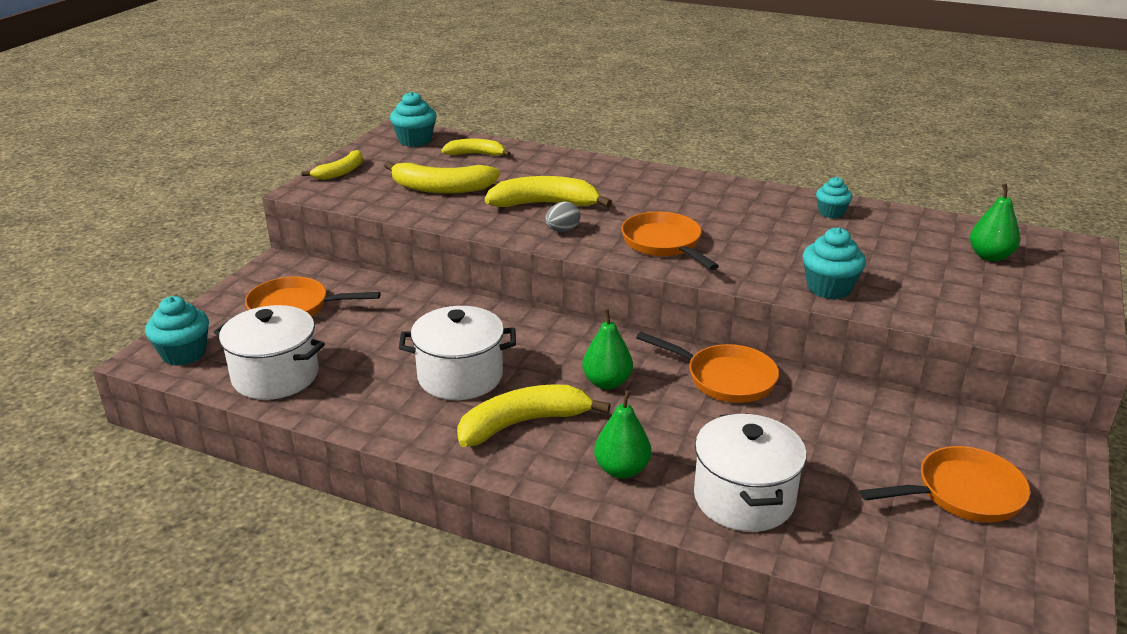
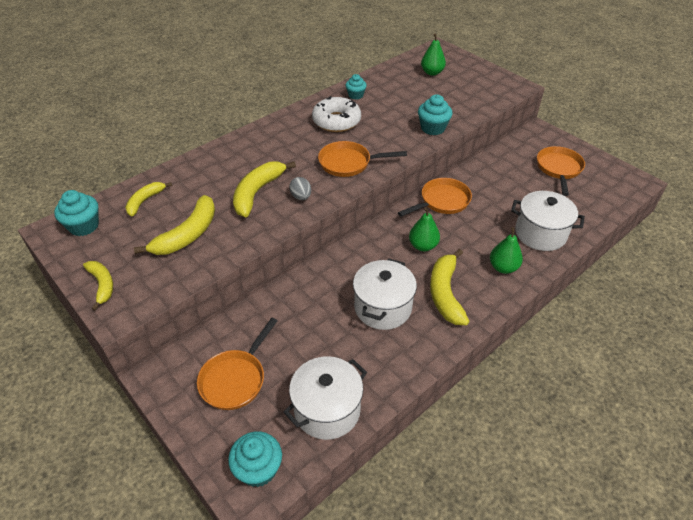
camera: 65 degrees left, 15 degrees up
none -> white donut [312,96,361,132]

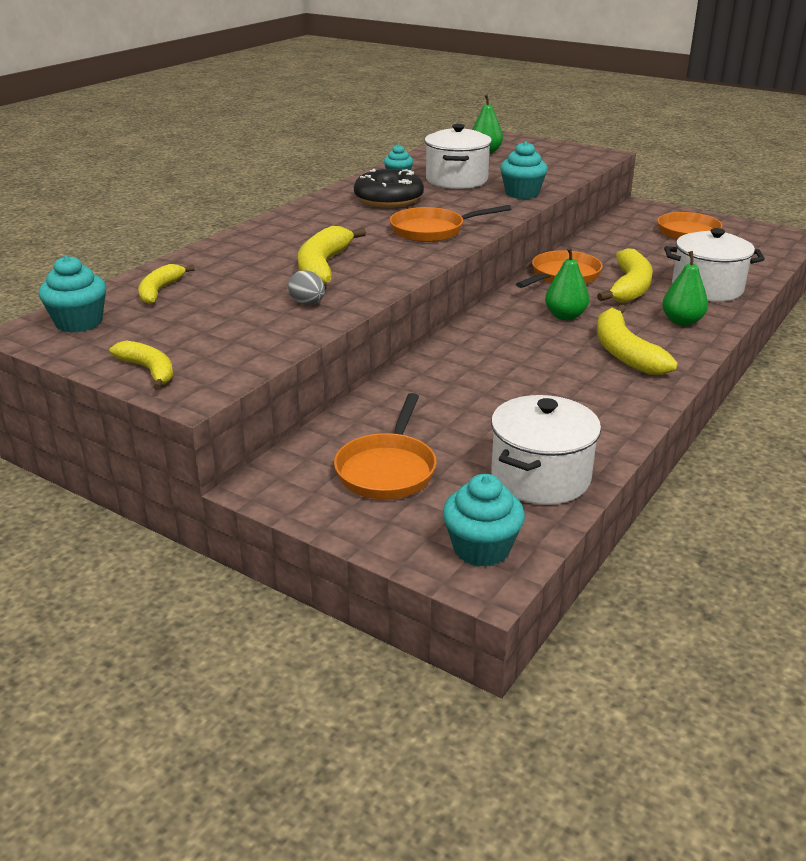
camera: 15 degrees left, 15 degrees down
yellow banana [134,195,215,255] -> yellow banana moved to [597,248,653,303]
grey egg [289,177,311,200] -> grey egg moved to [288,270,325,305]
white donut [312,96,361,132] -> black donut [354,169,424,208]
white pot [353,258,417,330] -> white pot moved to [425,124,492,189]

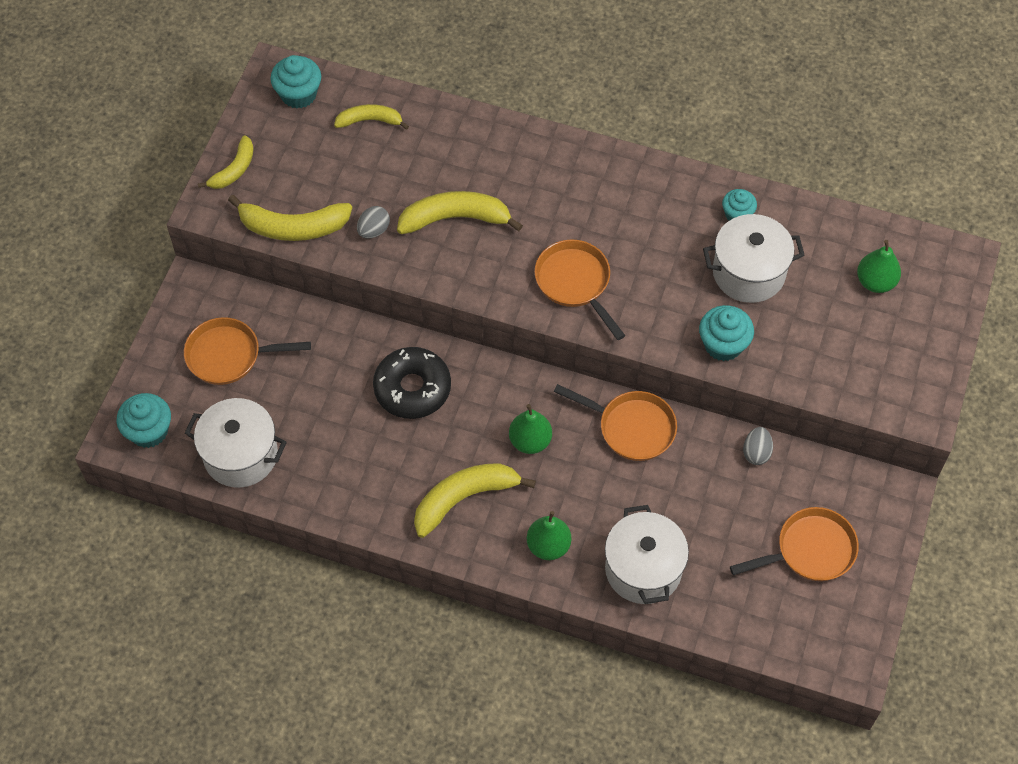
camera: 75 degrees right, 30 degrees up
black donut [354,169,424,208] -> black donut moved to [373,347,451,419]
yellow banana [597,248,653,303] -> yellow banana moved to [228,195,352,241]
none -> grey egg [743,427,773,465]

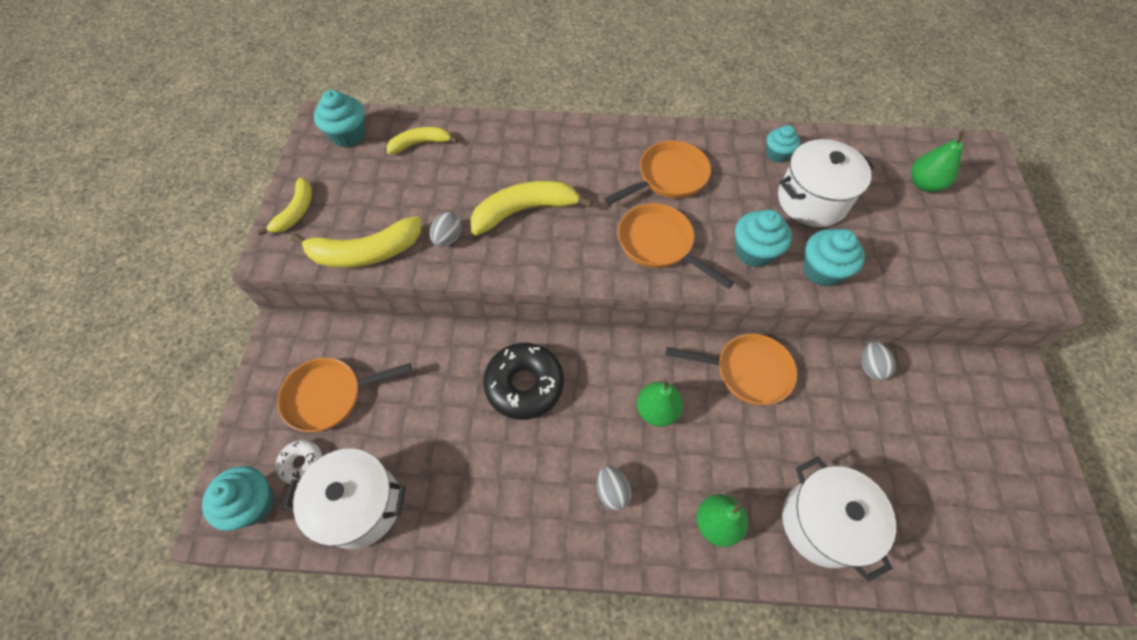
camera: 15 degrees left, 0 degrees up
yellow banana [414,463,536,538] -> grey egg [597,466,631,510]
orange pan [730,507,859,581] -> orange pan moved to [604,141,711,205]
none -> white donut [276,440,322,485]
none -> turquoise cupcake [735,210,792,267]

